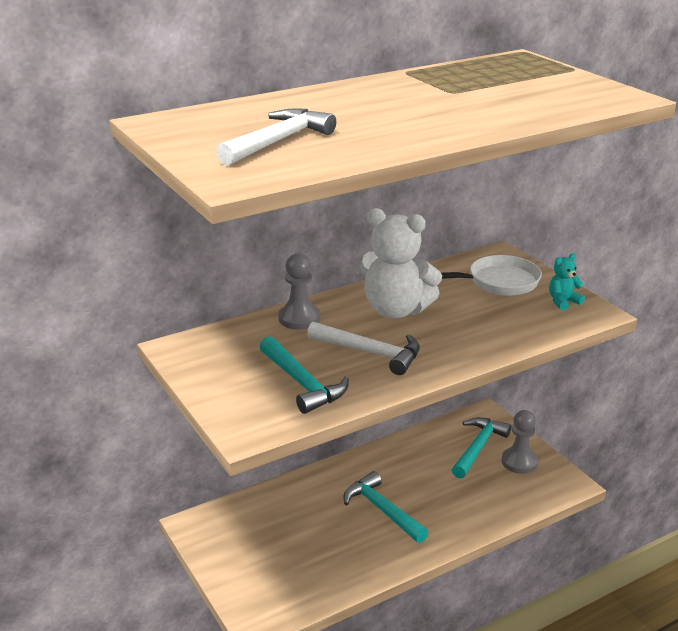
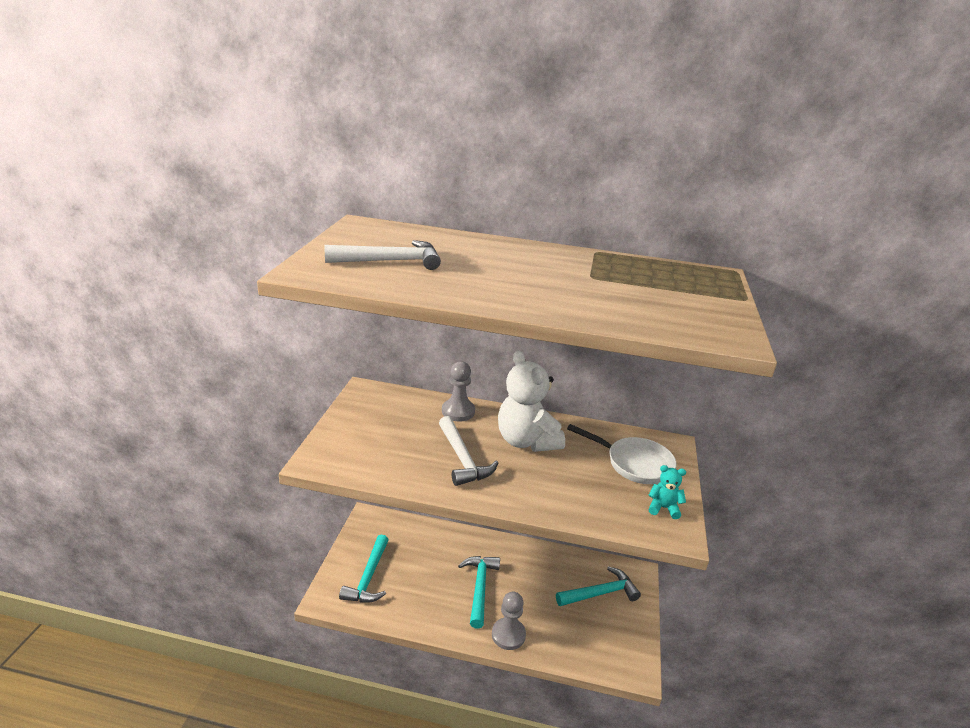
camera: 40 degrees right, 0 degrees up
turquoise hammer [260,336,349,414] -> turquoise hammer moved to [339,535,389,603]
grey pawn [501,410,538,474] -> grey pawn moved to [492,592,526,650]

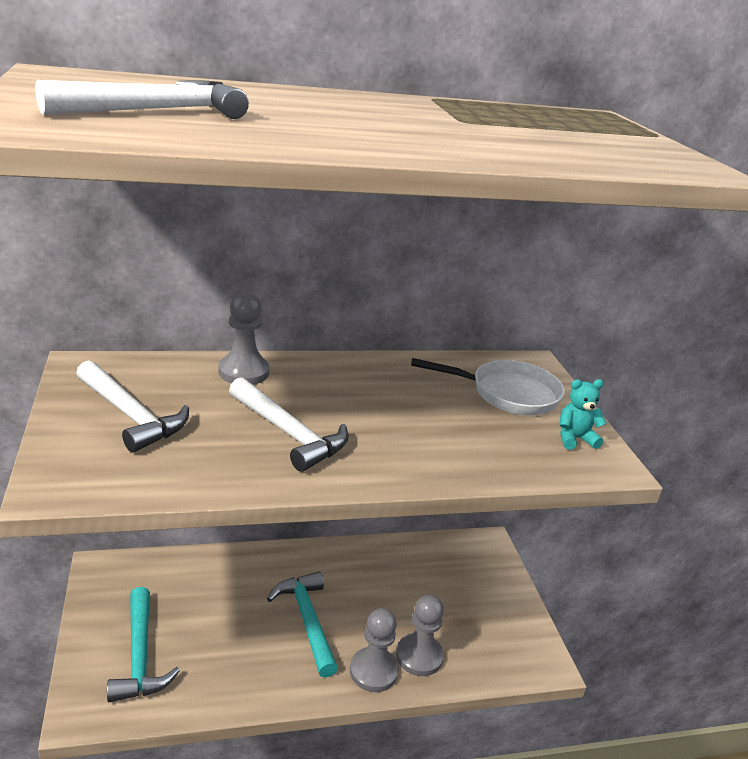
camera: 25 degrees left, 0 degrees up
white teddy bear [498,351,565,452] -> none
turquoise hammer [556,566,641,606] -> none
none -> white hammer [76,360,189,453]
none -> grey pawn [396,594,444,676]

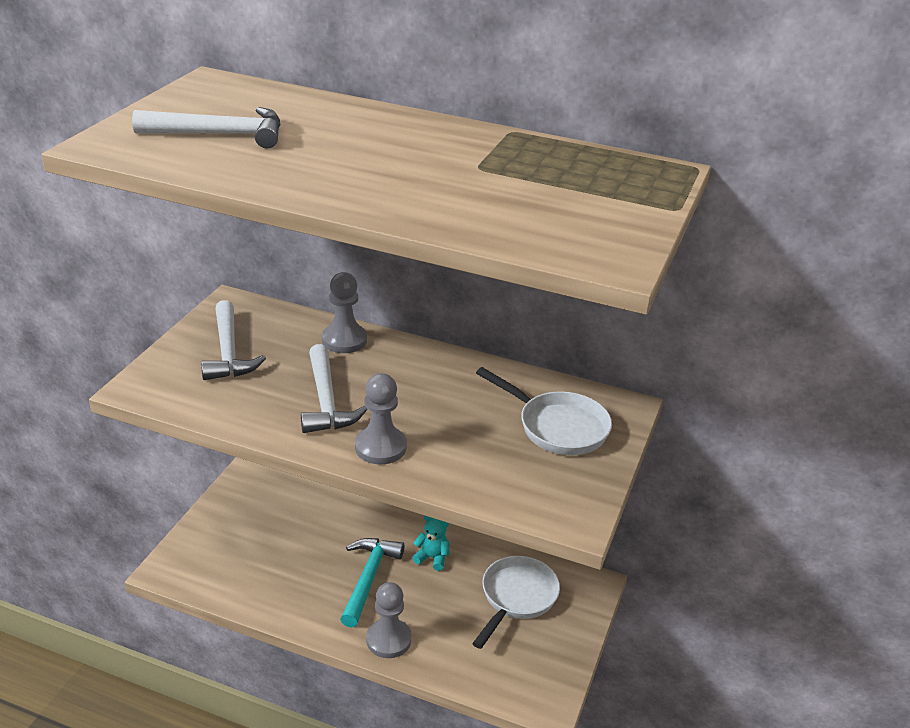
camera: 35 degrees right, 5 degrees up
turquoise hammer [107,587,180,702] -> none
grey pawn [396,594,444,676] -> grey pawn moved to [355,373,407,464]
turquoise teddy bear [560,379,607,450] -> turquoise teddy bear moved to [412,516,449,571]
none -> white pan [472,556,560,649]

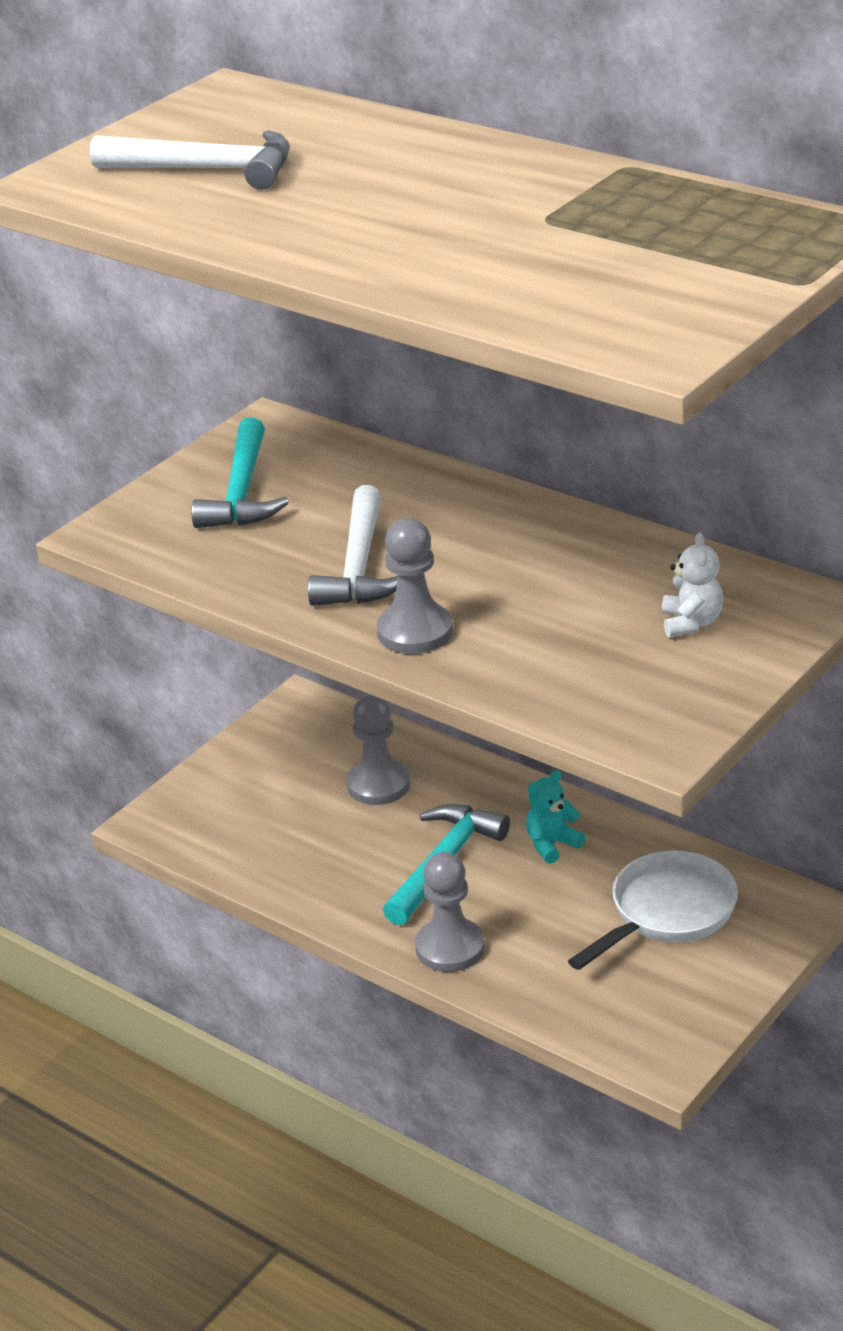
camera: 20 degrees right, 0 degrees up
white hammer [201,300,266,380] -> turquoise hammer [192,418,289,528]
grey pawn [322,272,367,353] -> grey pawn moved to [346,694,410,805]
turquoise teddy bear [412,516,449,571] -> turquoise teddy bear turned 75 degrees counterclockwise [526,770,585,864]
white pan [476,367,612,455] -> white teddy bear [662,533,723,637]

